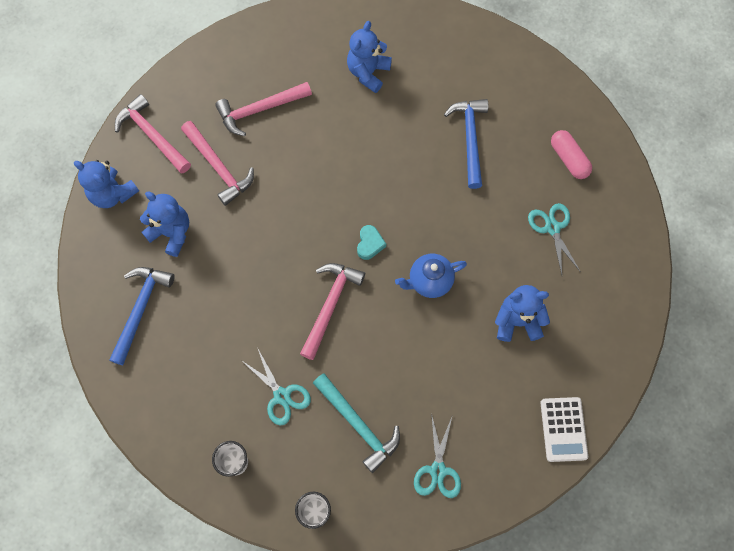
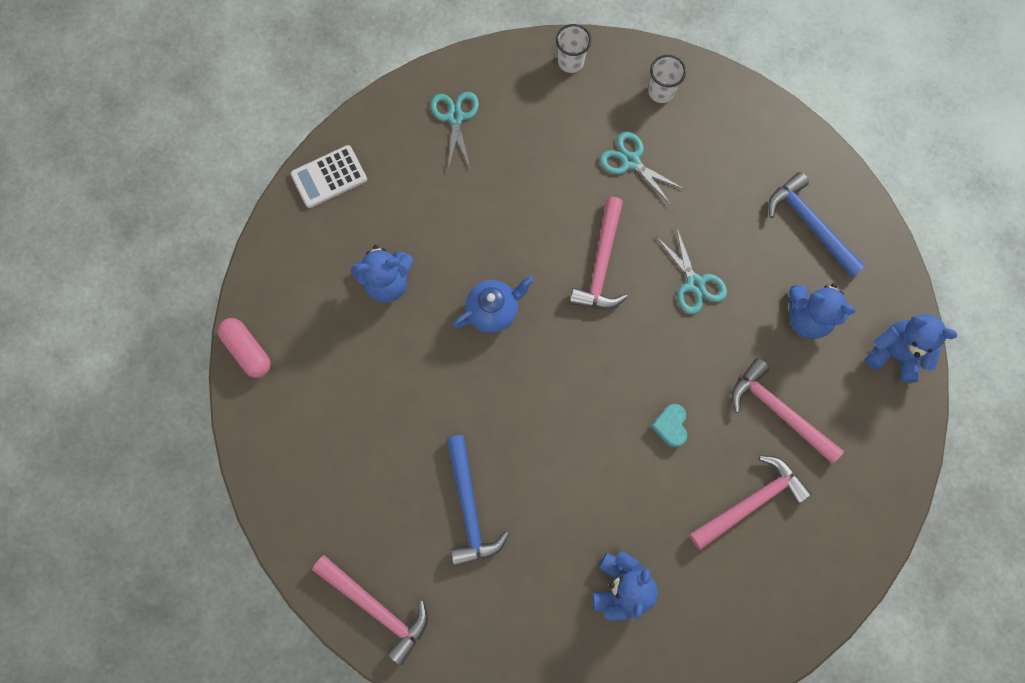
camera: 170 degrees right, 5 degrees up
blue hammer [109,267,175,365] -> blue hammer turned 135 degrees clockwise [768,172,866,277]
pink hammer [115,94,191,173] -> pink hammer moved to [312,555,428,665]
turquoise hammer [313,373,400,473] -> none
turquoise heart [357,225,386,260] -> turquoise heart moved to [651,404,688,447]
turquoise scissors [528,203,581,275] -> turquoise scissors moved to [656,226,727,314]
white calculator [541,397,588,462] -> white calculator turned 105 degrees counterclockwise [291,145,367,208]
pink capsule [551,130,592,179] -> pink capsule moved to [218,318,271,378]

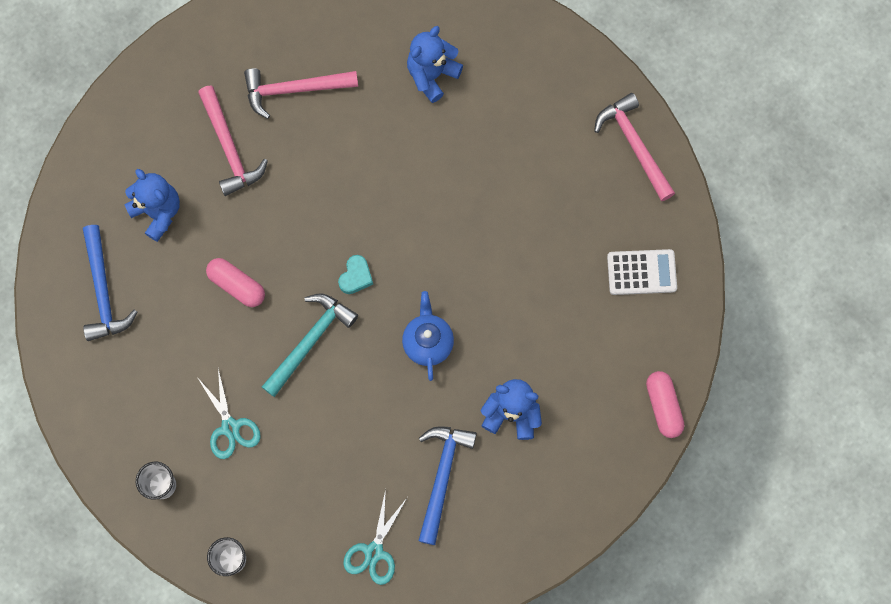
camera: 155 degrees left, 0 degrees up
white calculator [291,145,367,208] -> white calculator moved to [607,249,677,295]
blue hammer [447,435,509,567] -> blue hammer moved to [418,426,477,545]
blue teapot [453,276,534,333] -> blue teapot turned 90 degrees clockwise [402,291,454,381]
pink hammer [570,197,628,309] -> turquoise hammer [262,294,358,397]
turquoise heart [651,404,688,447] -> turquoise heart moved to [338,255,373,294]
turquoise scissors [656,226,727,314] -> pink capsule [206,258,265,307]
blue teddy bear [865,314,957,383] -> none

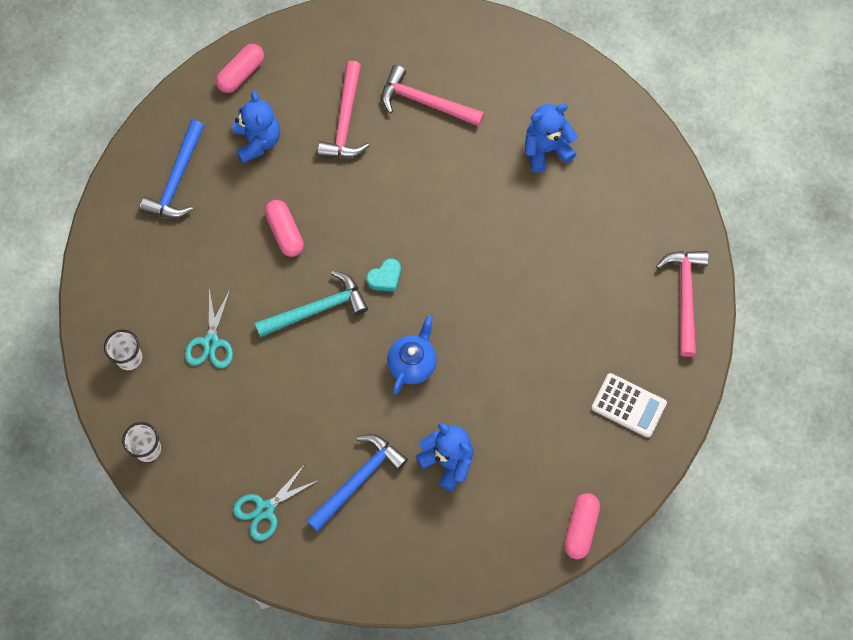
camera: 30 degrees right, 5 degrees down
none -> pink capsule [216,44,264,93]

